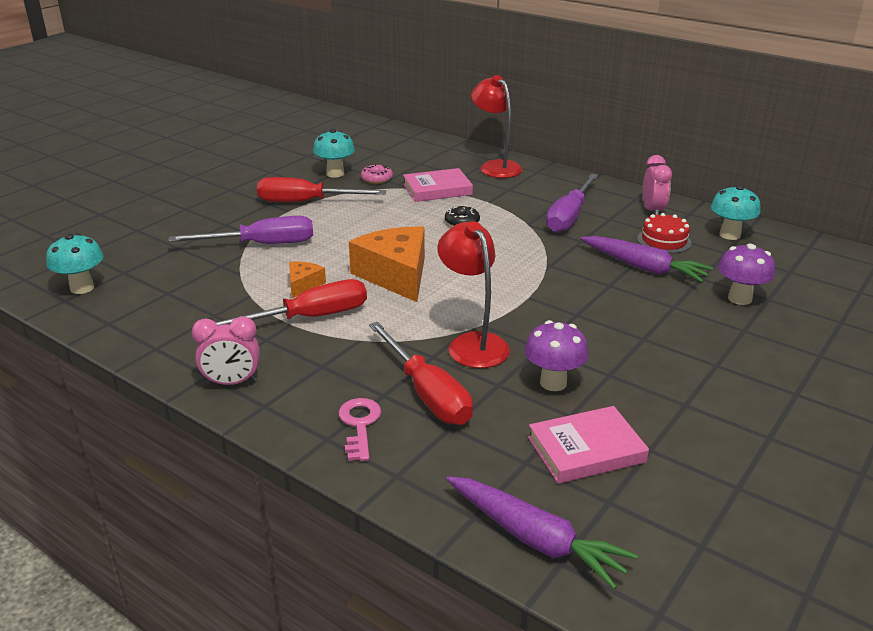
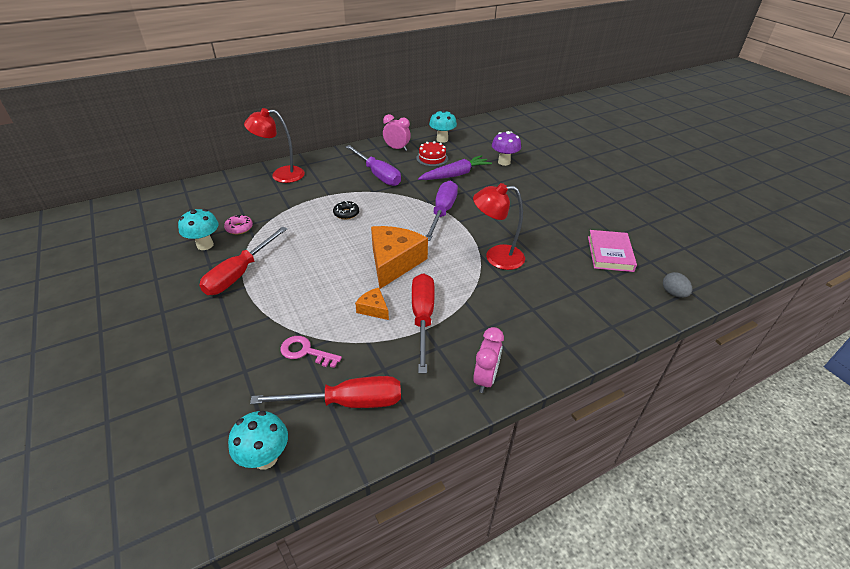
camera: 65 degrees left, 10 degrees up
purple screwdriver [168,216,313,244] -> purple screwdriver moved to [425,180,458,241]
pink key [338,398,381,461] -> pink key moved to [280,336,342,368]
orange cheese [349,227,425,302] -> orange cheese turned 105 degrees clockwise [371,226,428,289]
red screwdriver [369,322,473,425] -> red screwdriver moved to [250,376,401,408]
pink book [403,168,473,202] -> none
purple carrot [446,476,638,589] -> grey egg [663,272,692,298]
purple mushroom [525,320,589,391] -> none

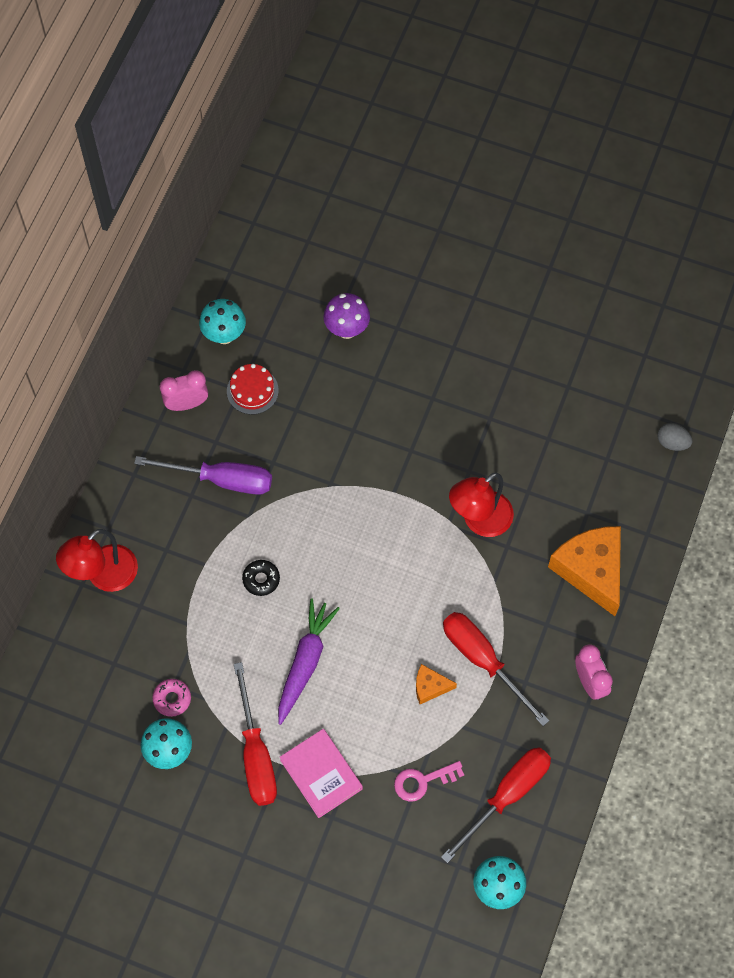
camera: 40 degrees left, 25 degrees up
orange cheese [371,226,428,289] -> orange cheese moved to [548,526,621,616]
purple carrot [418,155,492,180] -> purple carrot moved to [278,598,340,725]
purple screwdriver [425,180,458,241] -> none
pink book [588,230,637,272] -> pink book moved to [280,729,363,818]

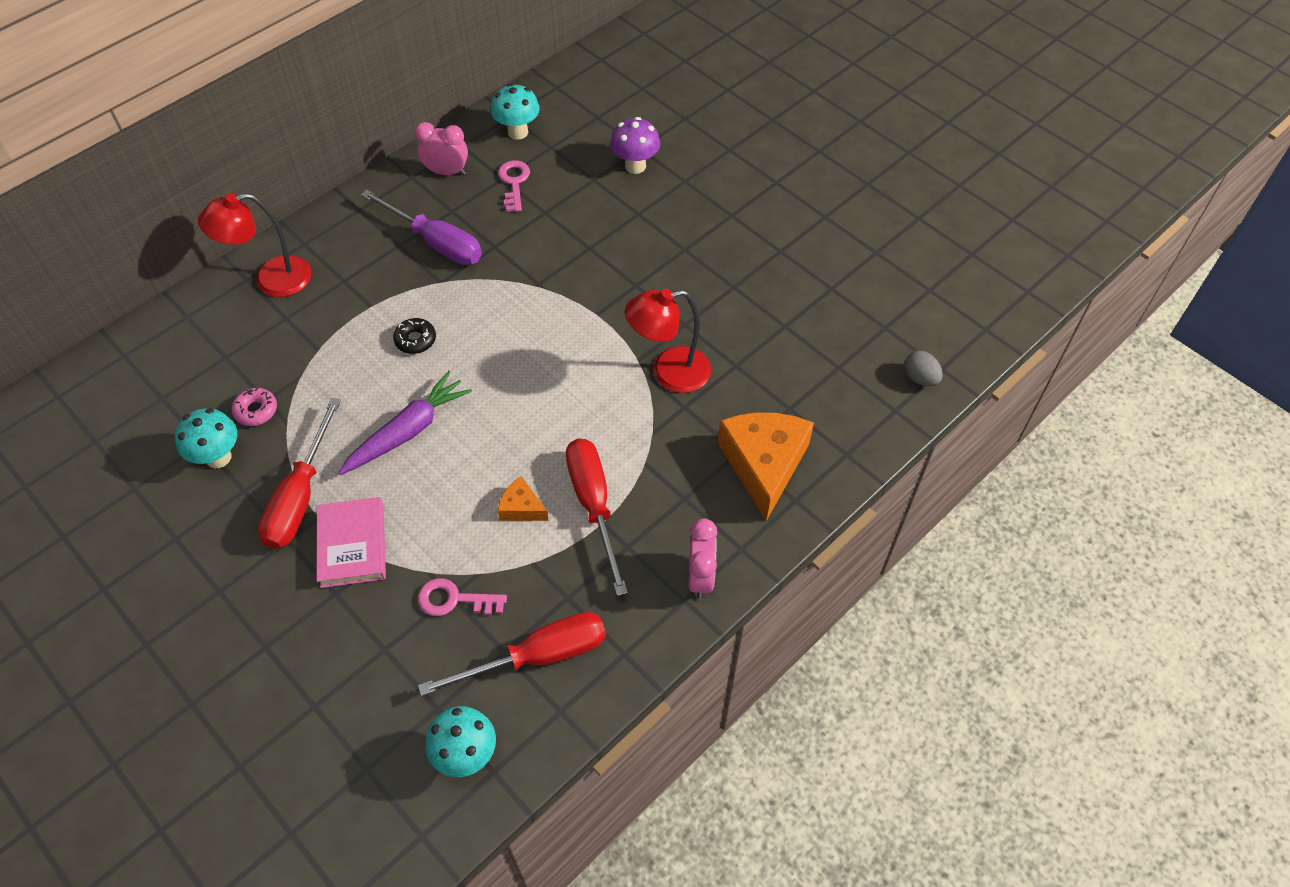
camera: 25 degrees right, 10 degrees down
red cake [227,364,279,415] -> pink key [498,160,530,212]

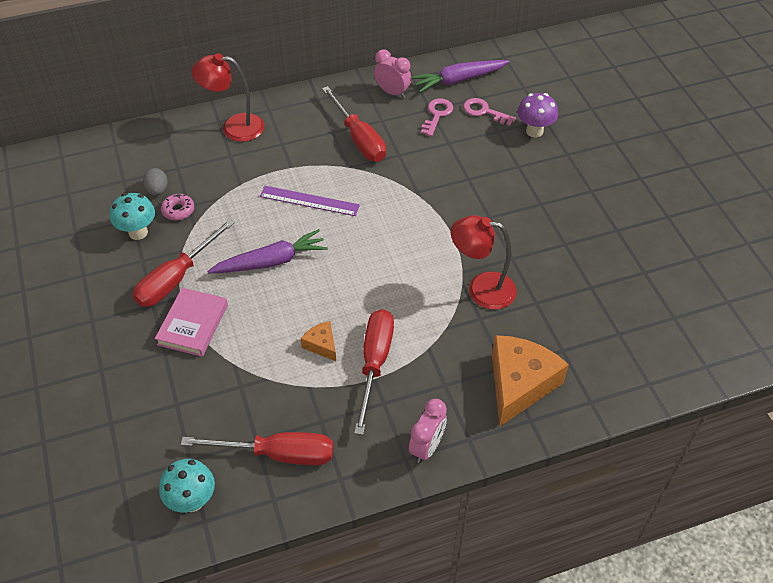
camera: 25 degrees right, 5 degrees down
purple screwdriver [361,190,482,265] -> red screwdriver [322,86,386,162]
black donut [393,318,436,354] -> purple ruler [260,186,360,216]
pink key [418,578,507,616] -> pink key moved to [463,98,516,126]
turquoise mushroom [491,83,540,140] -> purple carrot [411,60,509,92]
grey egg [904,351,943,386] -> grey egg moved to [143,168,168,196]

